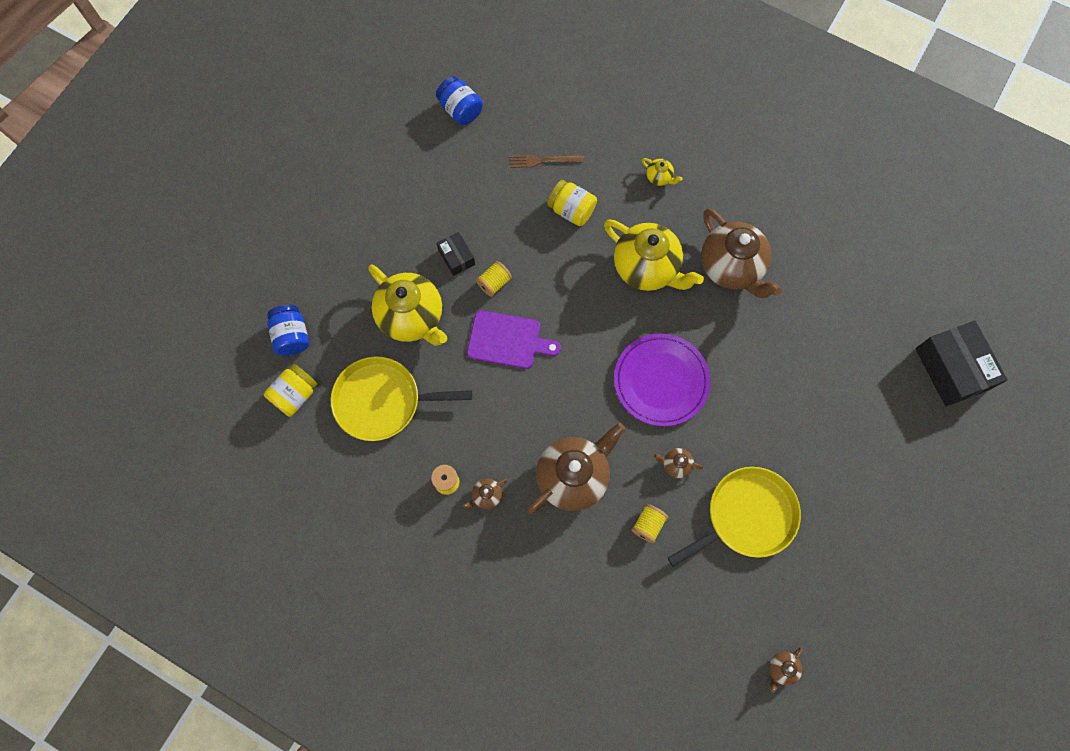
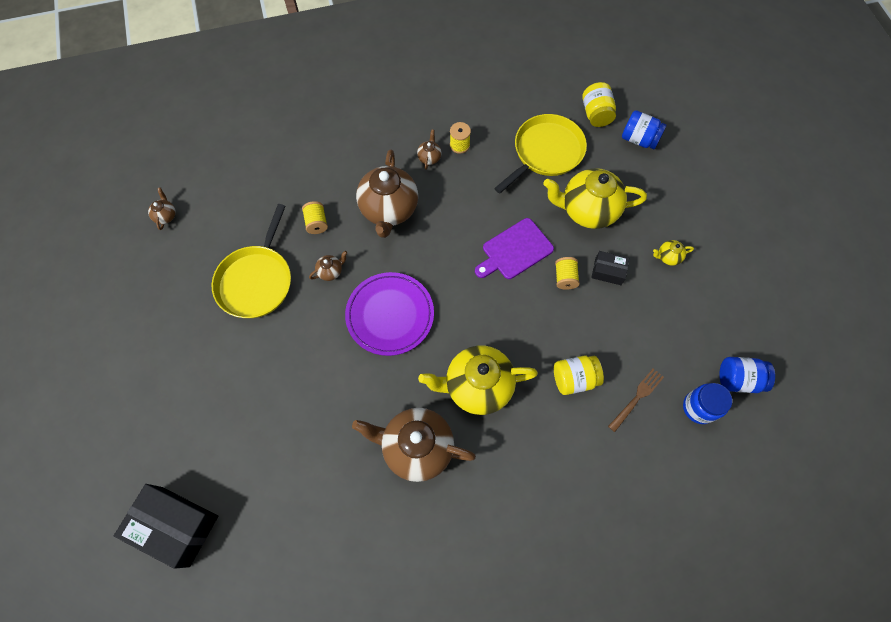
camera: 135 degrees right, 5 degrees down
yellow teapot [642,158,683,186] -> yellow teapot moved to [653,240,694,266]
none -> blue jar [683,383,732,424]

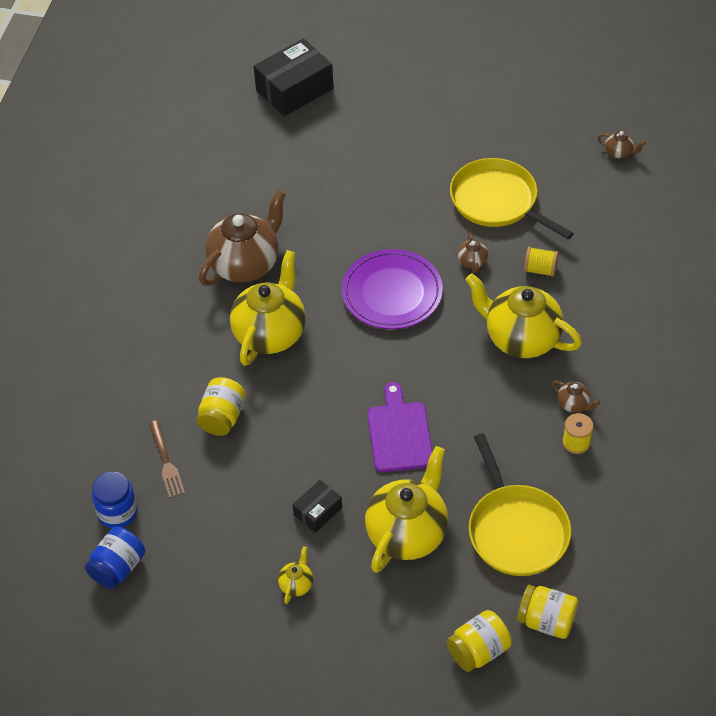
camera: 120 degrees right, 15 degrees down
brown teapot [356,149,418,238] -> yellow teapot [466,273,582,358]
yellow spool [555,257,580,290] -> none
blue jar [622,110,667,149] -> yellow jar [447,610,512,672]

